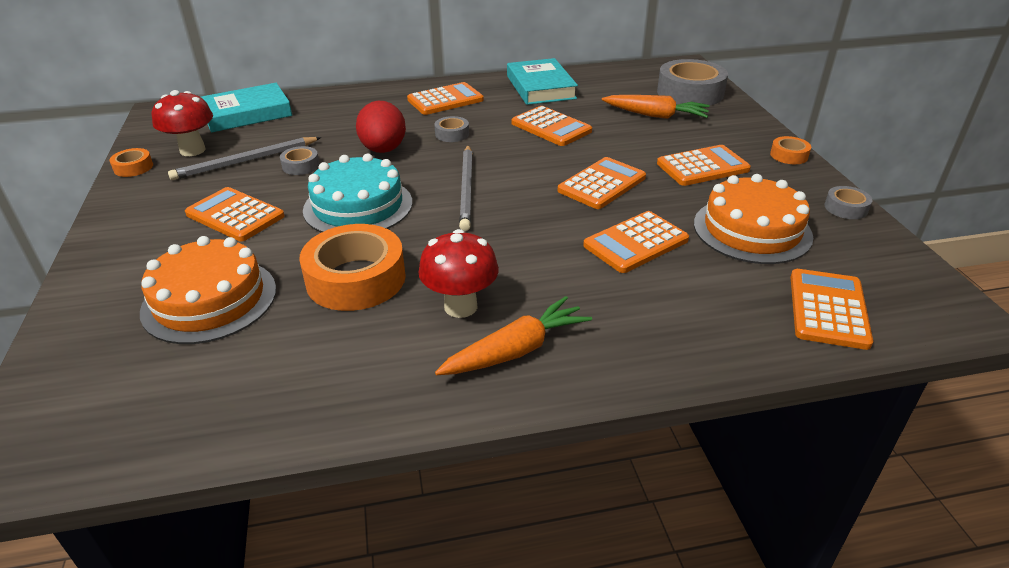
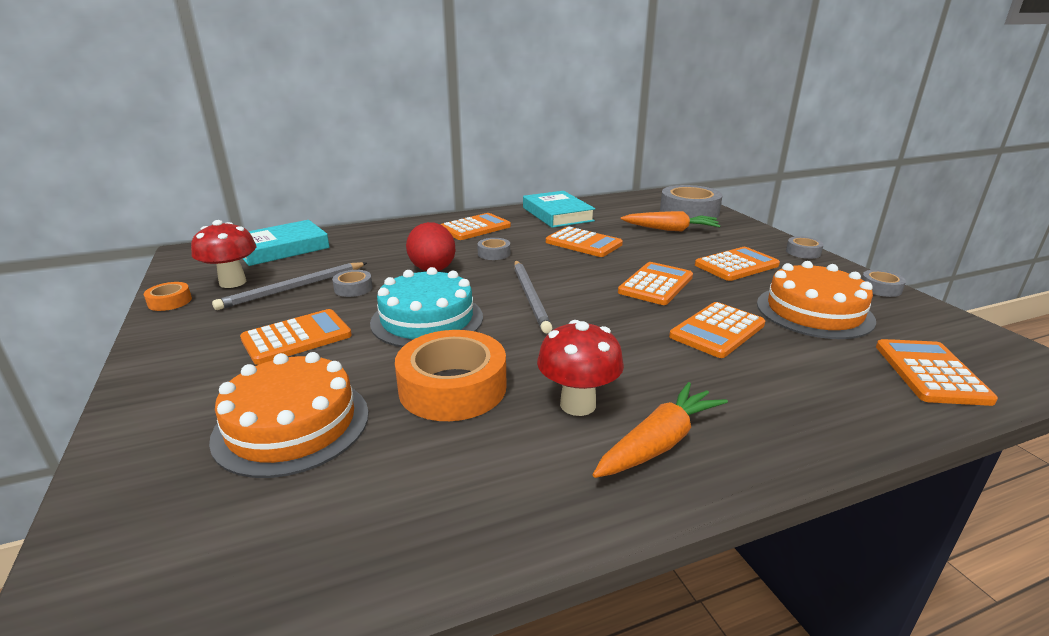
camera: 10 degrees left, 10 degrees down
orange calculator [185,187,285,241] -> orange calculator turned 120 degrees clockwise [240,309,352,365]
orange tape [770,136,811,164] -> grey tape [786,236,824,259]

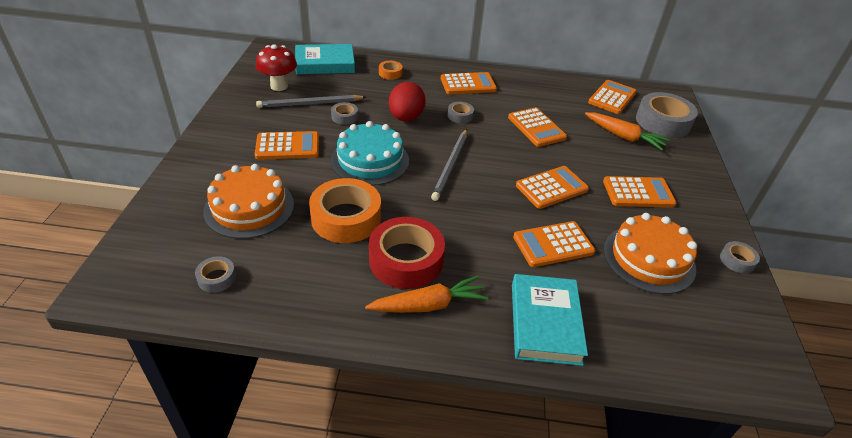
camera: 25 degrees right, 15 degrees up
orange tape [144,282,192,311] -> orange tape moved to [379,61,403,80]
turquoise book [523,191,595,228] -> turquoise book moved to [512,274,588,366]
red mushroom [537,320,624,416] -> red tape [369,217,445,289]
grey tape [786,236,824,259] -> grey tape moved to [195,256,236,293]
orange calculator [876,339,998,406] -> orange calculator moved to [588,80,636,114]

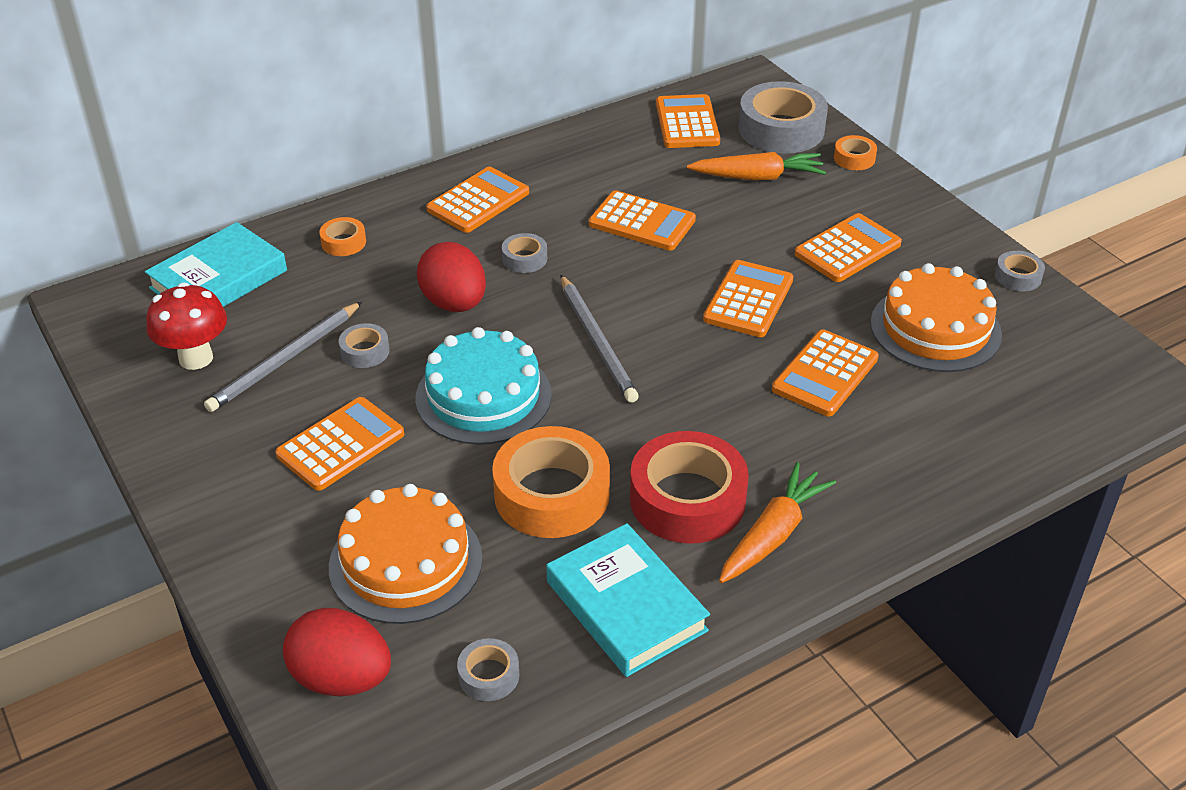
camera: 35 degrees left, 0 degrees up
turquoise book [512,274,588,366] -> turquoise book moved to [546,523,710,677]
none -> red egg [283,608,391,696]
none -> orange tape [834,135,877,170]

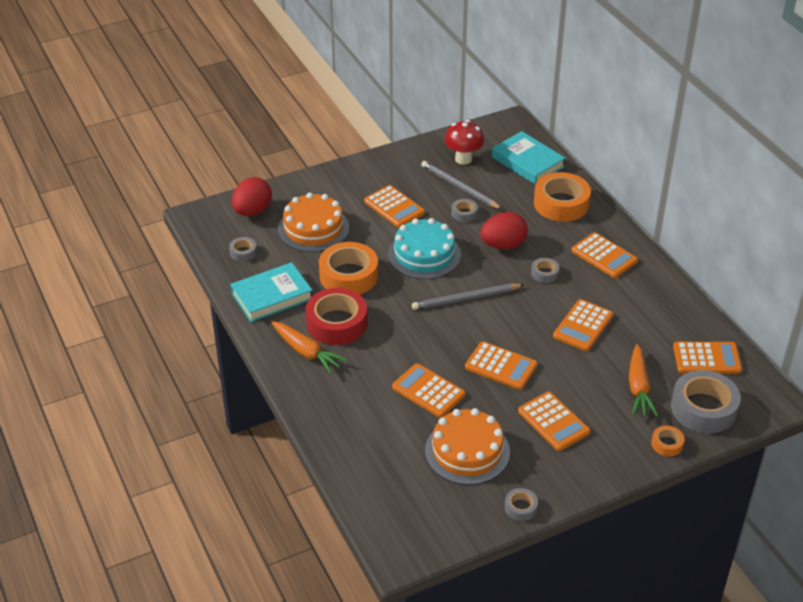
camera: 95 degrees right, 0 degrees up
orange tape [319,217,366,256] -> orange tape [534,172,591,222], size x2.13

